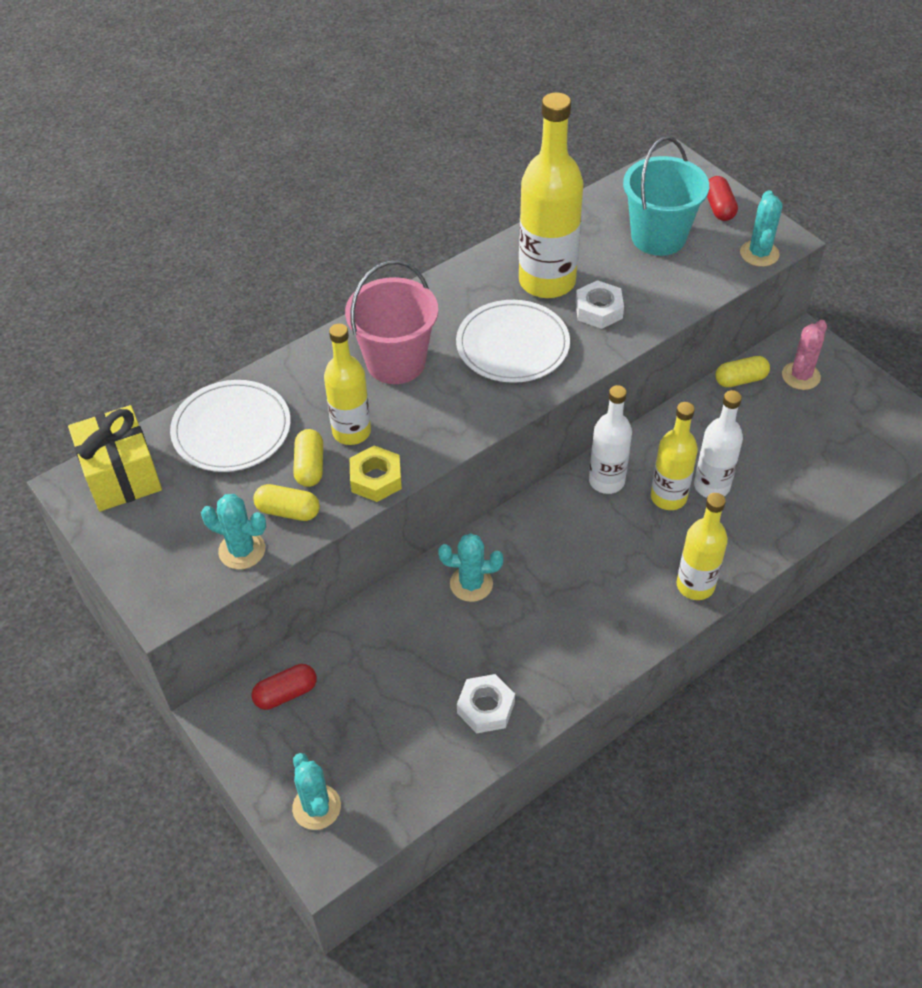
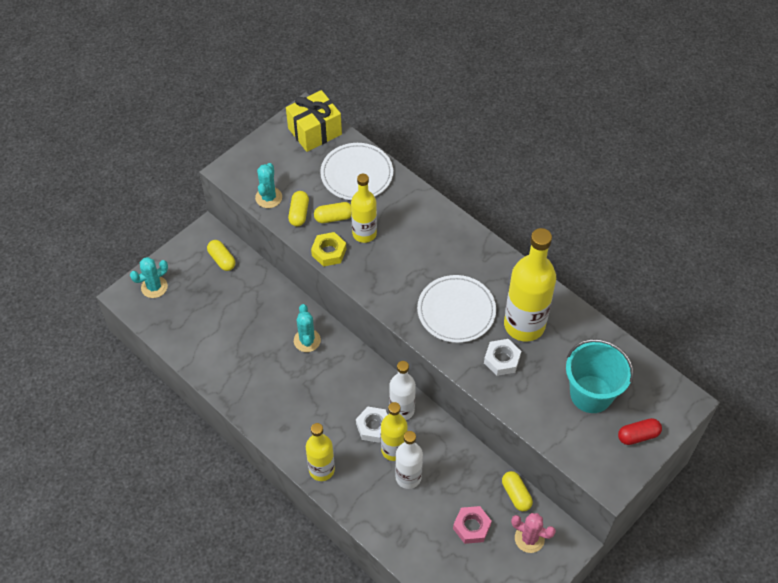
camera: 80 degrees right, 5 degrees up
red capsule [251,664,317,710] -> yellow capsule [207,240,235,271]
pink bucket [345,260,438,384] -> none
white nut [457,674,515,733] -> white nut moved to [356,407,388,443]
turquoise cactus [740,190,782,267] -> none
none -> pink nut [453,506,492,544]

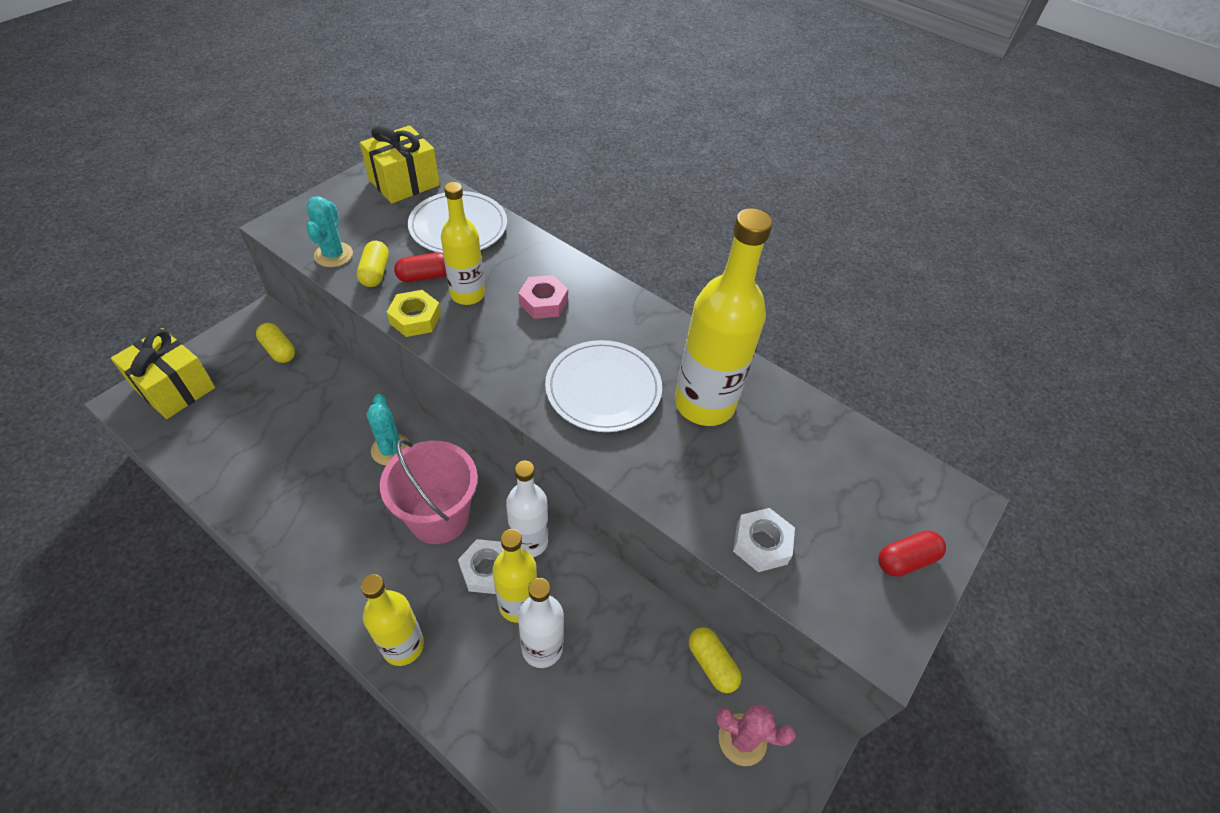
camera: 10 degrees left, 5 degrees down
turquoise cactus [130,257,168,298] -> yellow gift [111,328,215,419]
yellow capsule [314,202,351,223] -> red capsule [394,253,446,282]
pink nut [453,506,492,544] -> pink nut moved to [518,275,568,319]
white nut [484,339,521,376] -> white nut moved to [733,508,795,572]
turquoise bucket [566,339,634,413] -> none
none -> pink bucket [380,439,478,544]

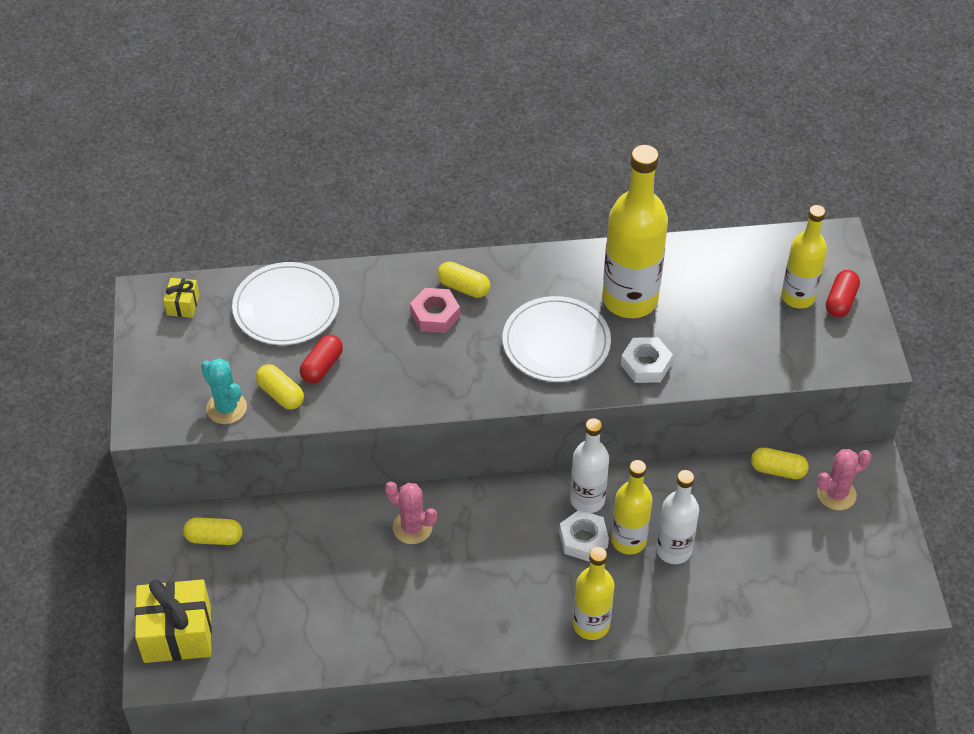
camera: 40 degrees left, 0 degrees up
yellow gift [360,125,440,204] -> yellow gift [164,278,200,318], size x0.48
turquoise cactus [367,394,410,465] -> pink cactus [385,482,437,544]
pink bucket [380,439,478,544] -> none
yellow nut [387,290,441,337] -> none
yellow bottle [441,182,485,305] -> yellow bottle moved to [781,205,827,308]
white nut [733,508,795,572] -> white nut moved to [621,337,673,383]
none -> yellow capsule [437,262,490,298]

